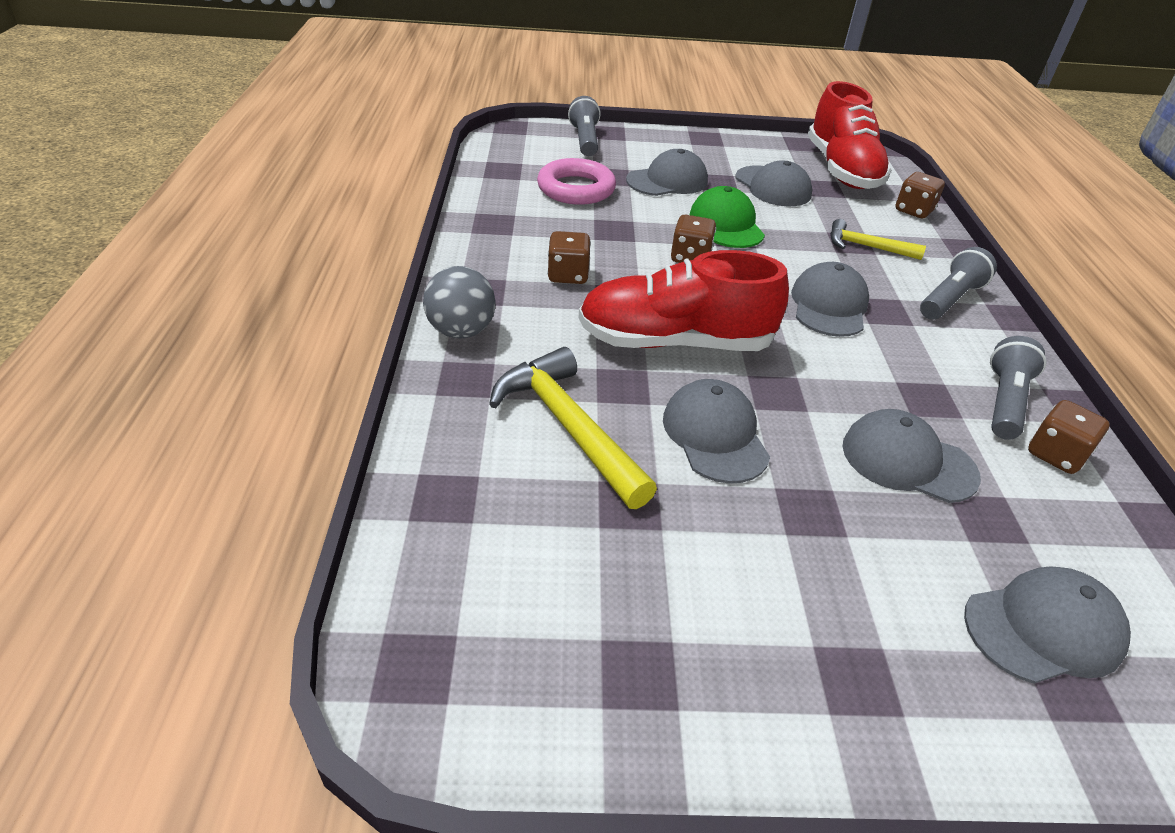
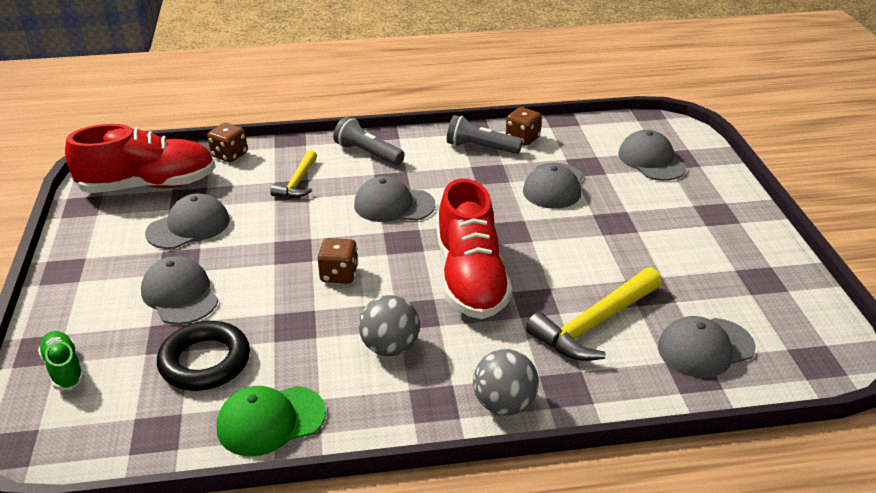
camera: 95 degrees left, 5 degrees down
pink ring [537,158,616,205] -> black ring [157,321,250,391]
brown dice [547,231,591,284] -> grey ball [359,295,420,356]
grey flashlight [568,96,601,156] -> green shoe [38,331,84,390]
grey cap [663,379,770,483] -> grey cap moved to [658,316,755,378]
green cap [690,186,765,248] -> green cap moved to [217,386,326,456]

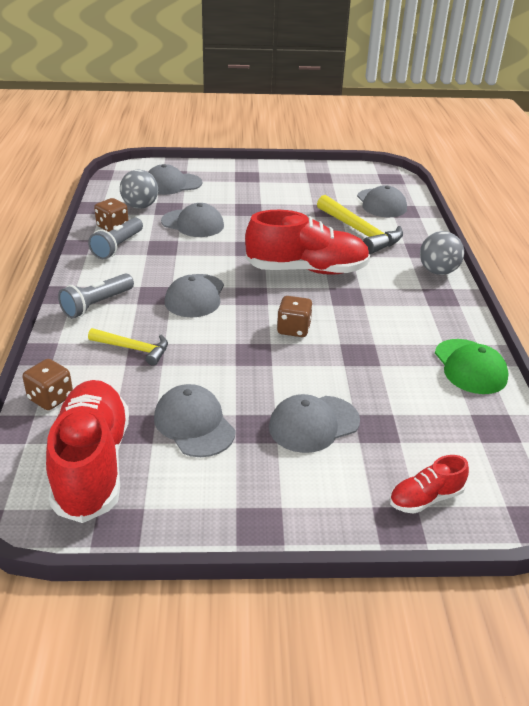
camera: 85 degrees left, 0 degrees up
green shoe [38,331,84,390] -> red shoe [389,455,469,514]
black ring [157,321,250,391] -> none
grey ball [359,295,420,356] -> grey ball moved to [120,170,158,209]

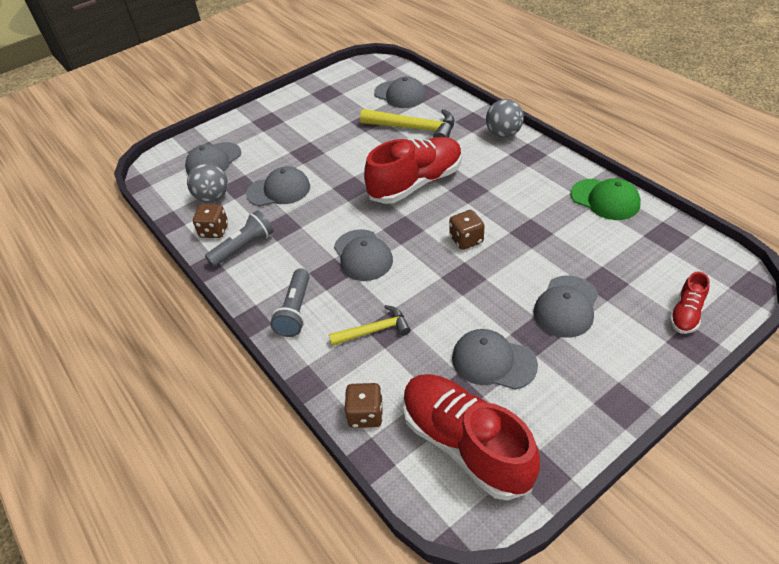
camera: 30 degrees left, 10 degrees up
grey flashlight [88,217,143,259] -> grey flashlight turned 120 degrees counterclockwise [205,210,273,267]

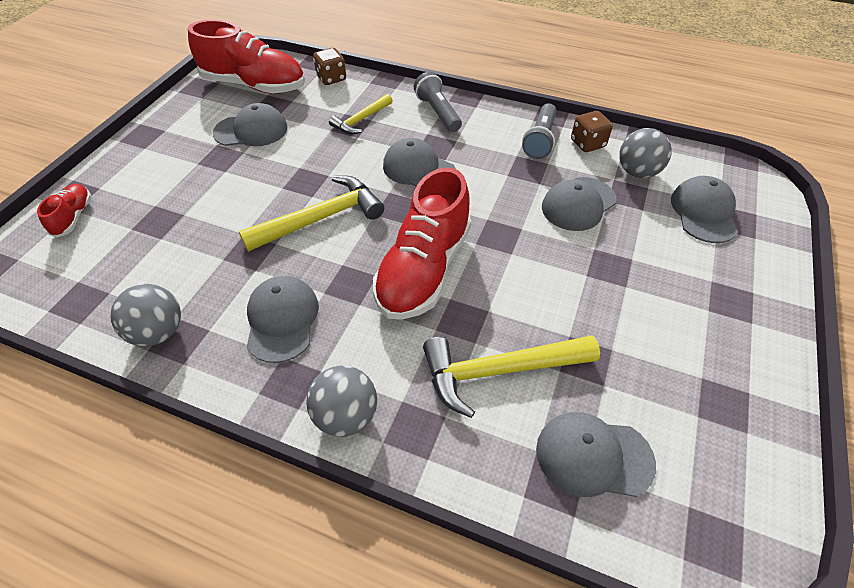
camera: 145 degrees right, 5 degrees up
brown dice [449,210,484,250] -> yellow hammer [239,175,384,252]
grey cap [533,276,598,338] -> grey cap moved to [247,276,319,363]
green cap [570,178,641,220] -> grey ball [111,284,181,346]

